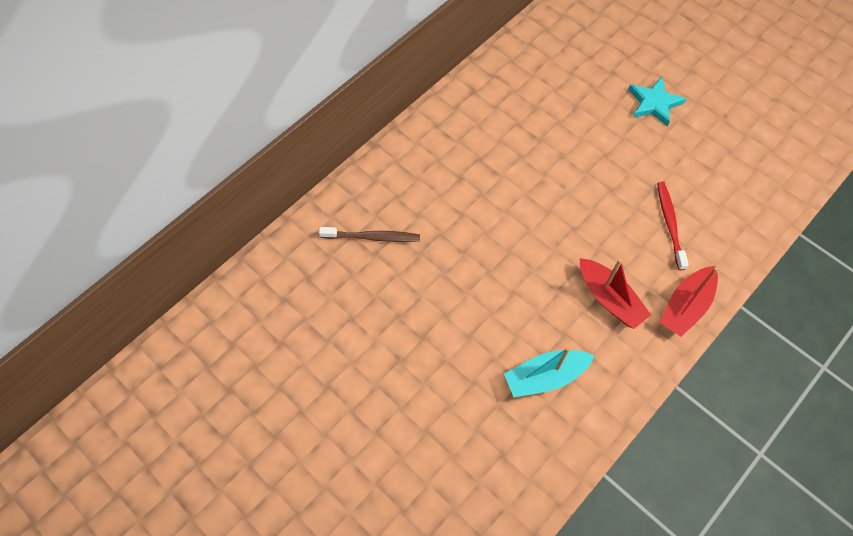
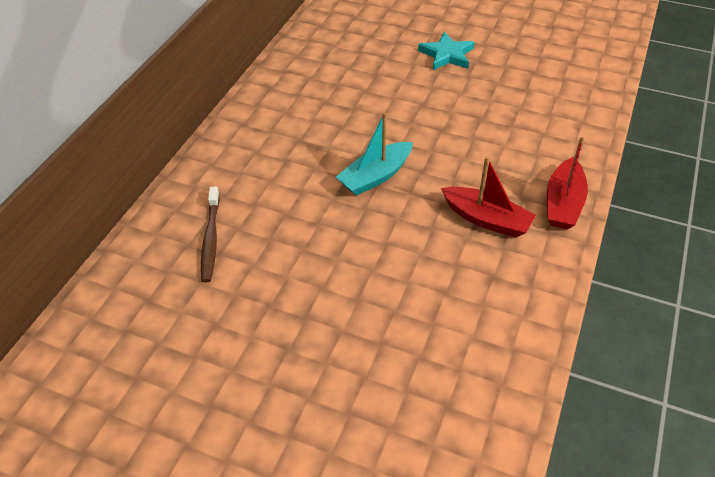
camera: 20 degrees left, 15 degrees down
brown toothbrush [319,227,420,242] -> brown toothbrush turned 105 degrees clockwise [201,186,220,282]
turquoise boat [504,347,595,397] -> turquoise boat moved to [336,113,413,196]
red toothbrush [657,182,689,270] -> none

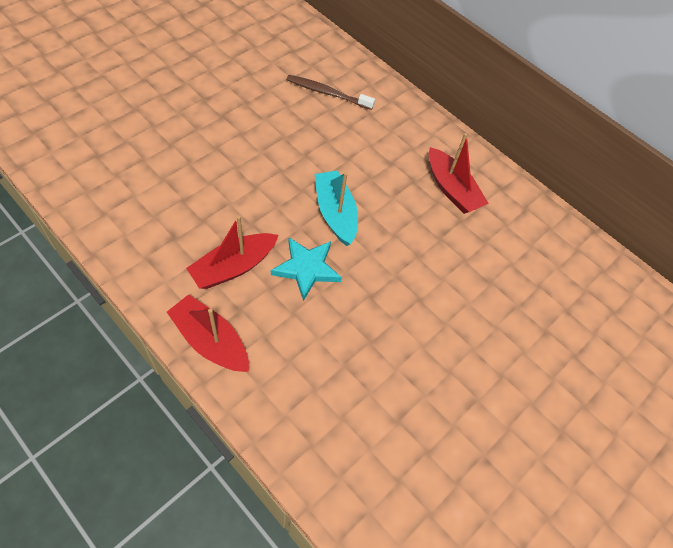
camera: 105 degrees right, 10 degrees up
turquoise star [418,32,475,70] -> turquoise star moved to [271,237,342,301]
none -> red boat [429,133,489,214]

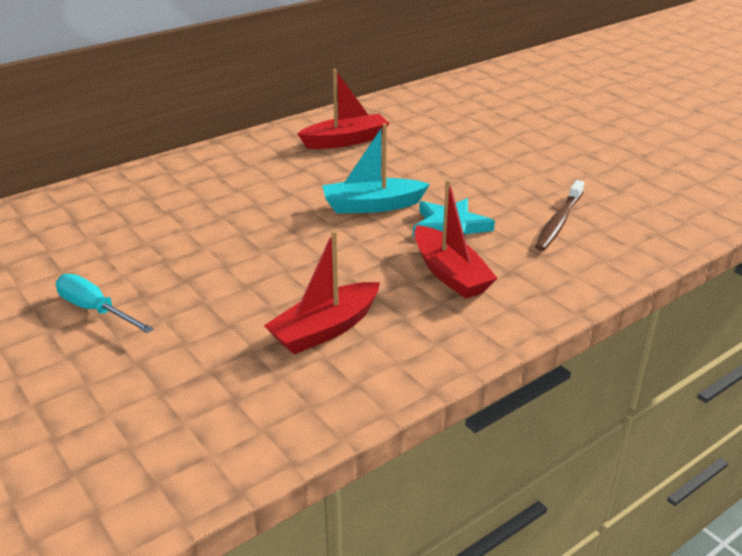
camera: 75 degrees left, 25 degrees down
red boat [167,294,249,372] -> red boat moved to [264,230,380,354]
brown toothbrush [286,75,375,110] -> brown toothbrush moved to [535,180,584,251]
none -> turquoise screwdriver [56,274,154,333]

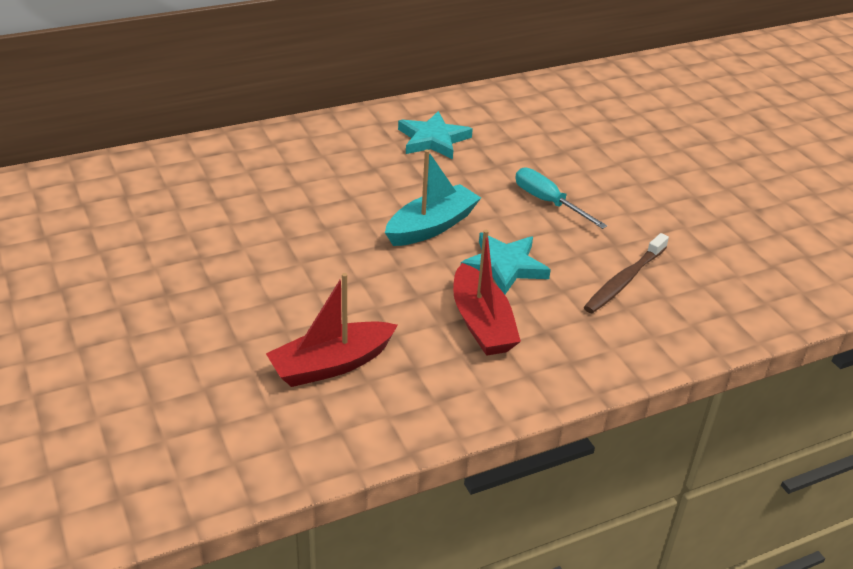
camera: 10 degrees right, 5 degrees up
turquoise screwdriver [56,274,154,333] -> turquoise screwdriver moved to [515,168,607,229]
red boat [297,69,389,149] -> turquoise star [398,111,473,159]
turquoise boat [322,124,430,213] -> turquoise boat turned 135 degrees clockwise [385,149,481,246]

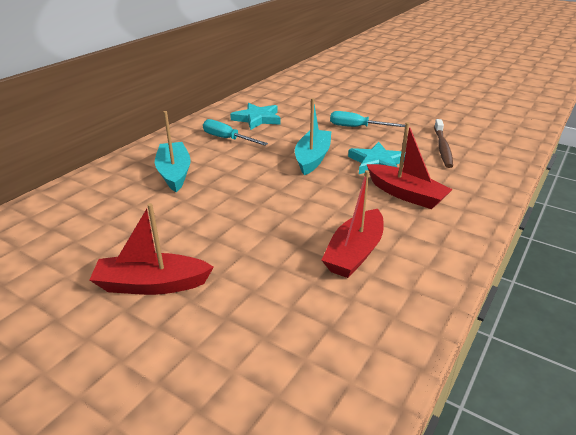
camera: 30 degrees left, 5 degrees down
none -> red boat [89,203,214,295]
none -> turquoise boat [155,111,191,192]
none -> turquoise screwdriver [203,119,268,146]

